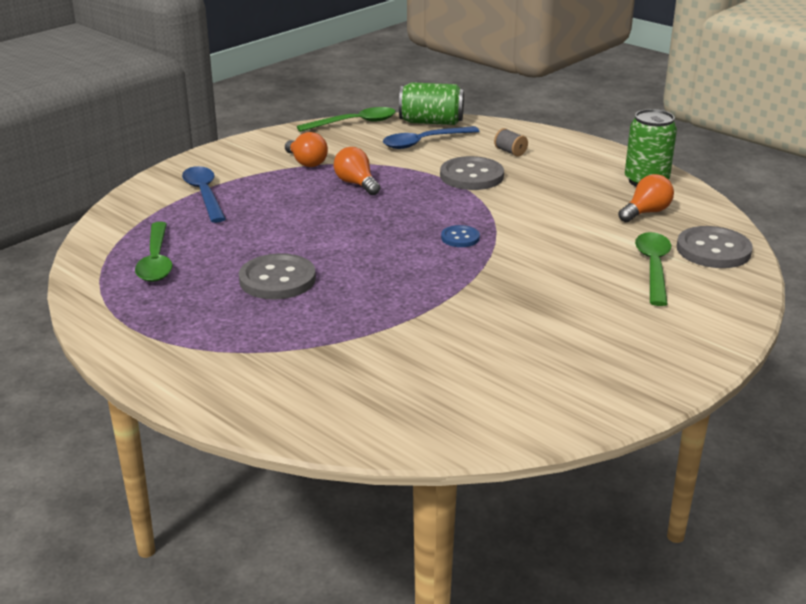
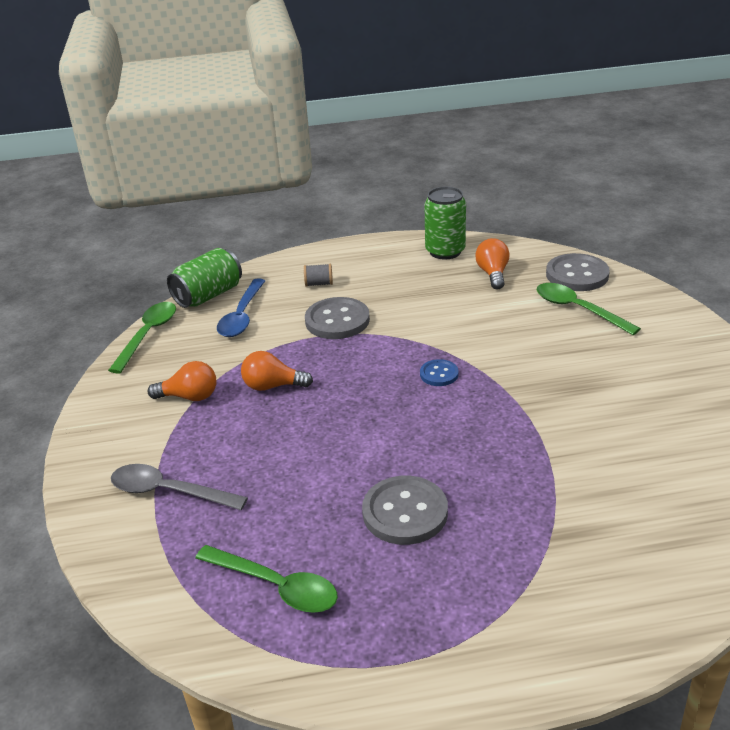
camera: 50 degrees left, 5 degrees up
blue spoon [182,166,226,223] -> grey spoon [111,464,248,510]

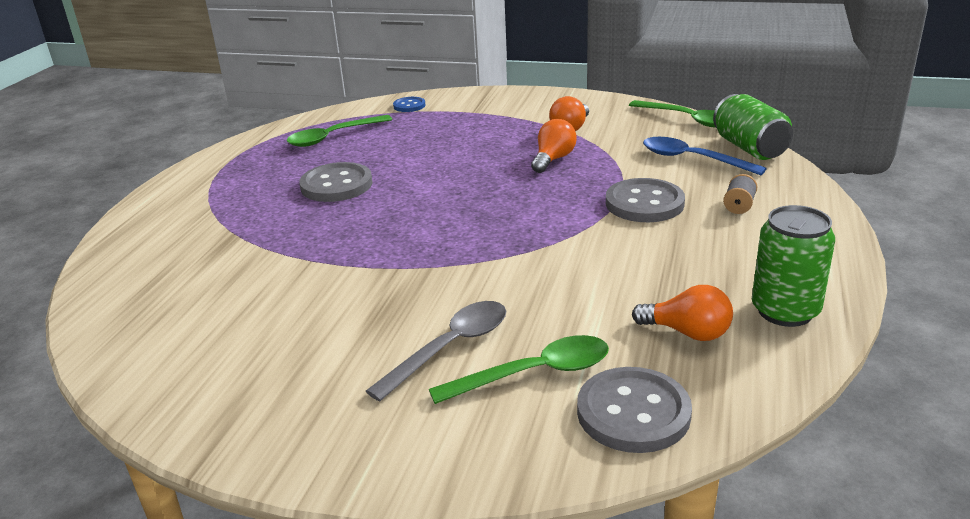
camera: 115 degrees right, 5 degrees down
grey spoon [111,464,248,510] -> grey spoon moved to [366,301,506,402]
blue button [420,359,458,386] -> blue button moved to [393,97,425,112]

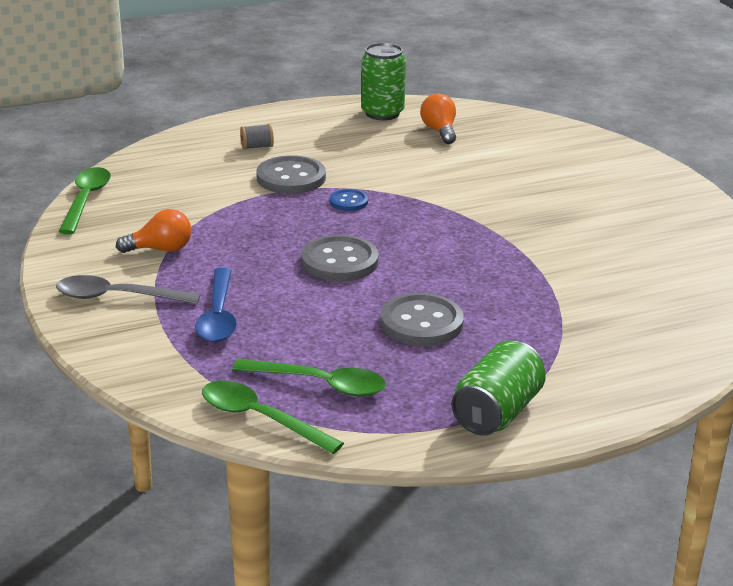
camera: 130 degrees left, 0 degrees up
grey spoon [366,301,506,402] -> grey spoon moved to [56,275,200,304]
blue button [393,97,425,112] -> blue button moved to [330,189,368,211]
green spoon [429,335,609,404] -> green spoon moved to [202,380,344,454]
orange light bulb [531,119,577,173] -> none
grey button [577,367,692,453] -> grey button moved to [301,235,379,281]
blue spoon [643,137,767,175] -> blue spoon moved to [195,268,237,342]
green can [713,94,793,160] -> green can moved to [451,340,546,436]

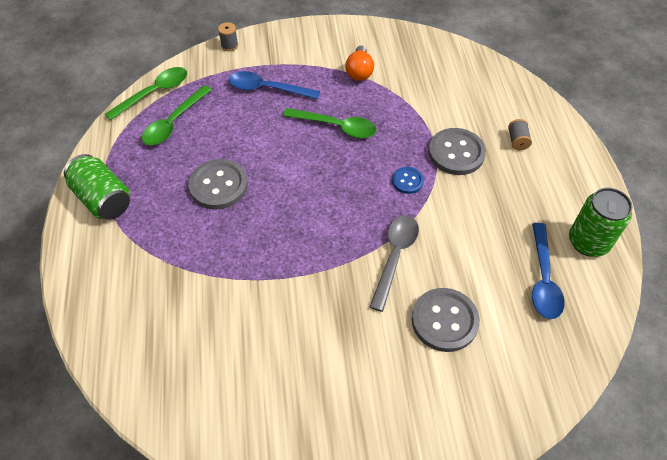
camera: 105 degrees right, 25 degrees up
grey spoon [56,275,200,304] -> grey spoon moved to [370,215,419,312]
green spoon [59,167,111,234] -> green spoon moved to [283,108,377,138]
grey button [301,235,379,281] -> grey button moved to [412,288,480,352]
orange light bulb [420,94,456,144] -> blue spoon [532,223,565,319]
none -> grey spool [218,22,238,51]

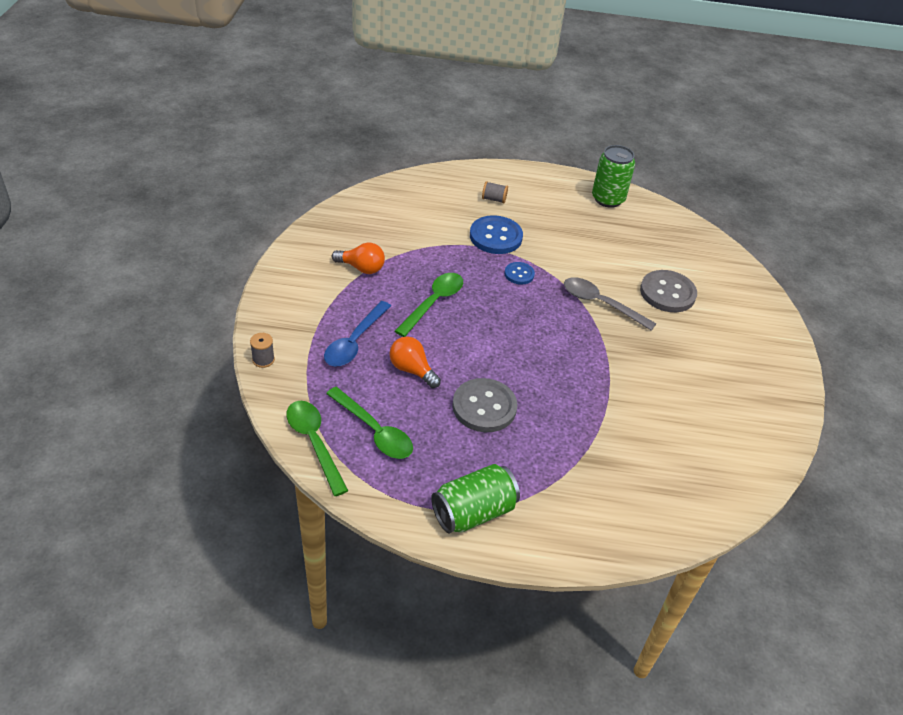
camera: 80 degrees left, 10 degrees down
grey button [428,128,486,175] -> blue button [470,215,523,254]
blue spoon [532,223,565,319] -> none
none -> orange light bulb [389,336,441,388]

